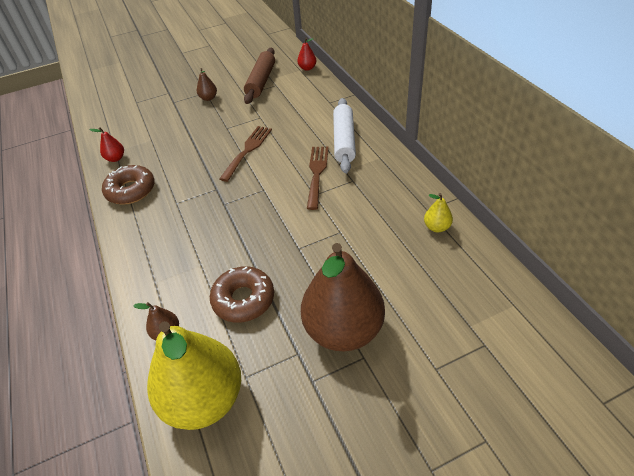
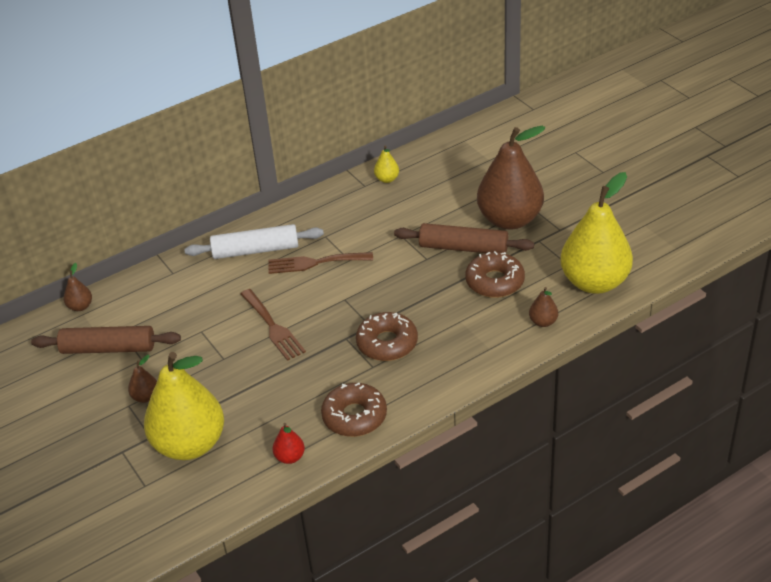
camera: 100 degrees left, 5 degrees down
brown fork [219,126,272,182] -> brown fork turned 135 degrees counterclockwise [240,289,306,361]
red pear [297,38,316,71] -> brown pear [64,263,92,311]
none -> yellow pear [144,352,224,460]
none -> brown donut [356,312,418,361]
none -> brown rolling pin [394,223,534,253]

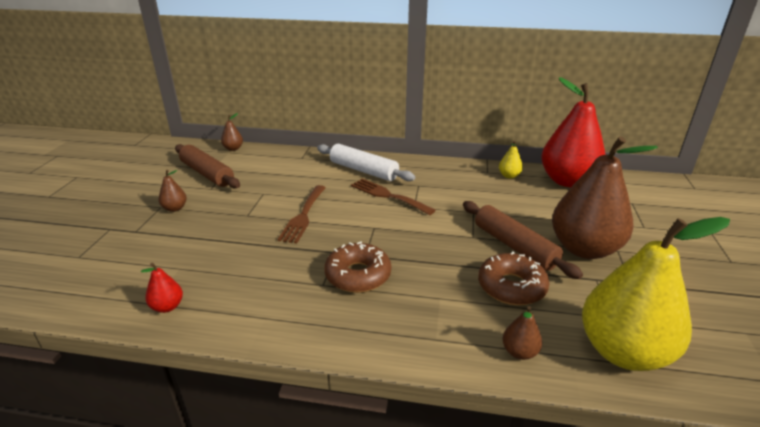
camera: 40 degrees right, 10 degrees down
yellow pear [144,352,224,460] -> none
brown donut [321,383,387,437] -> none
none -> red pear [541,77,605,187]

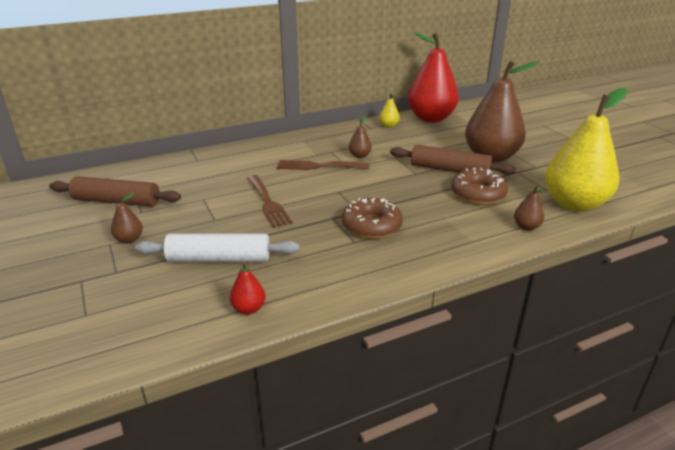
camera: 35 degrees left, 0 degrees up
brown pear [221,113,243,151] -> brown pear moved to [349,116,372,158]
white rolling pin [317,144,415,181] -> white rolling pin moved to [135,234,300,262]

